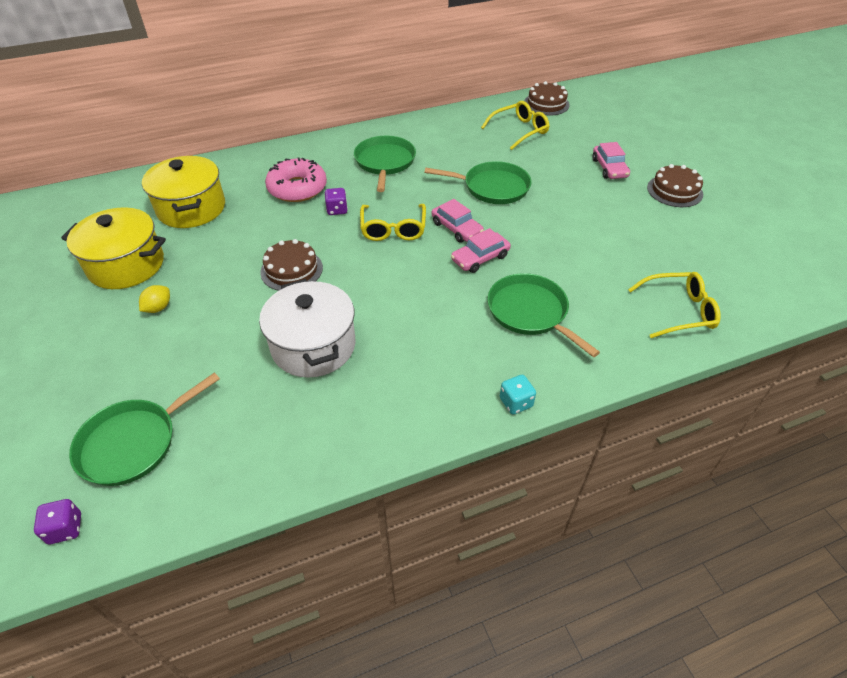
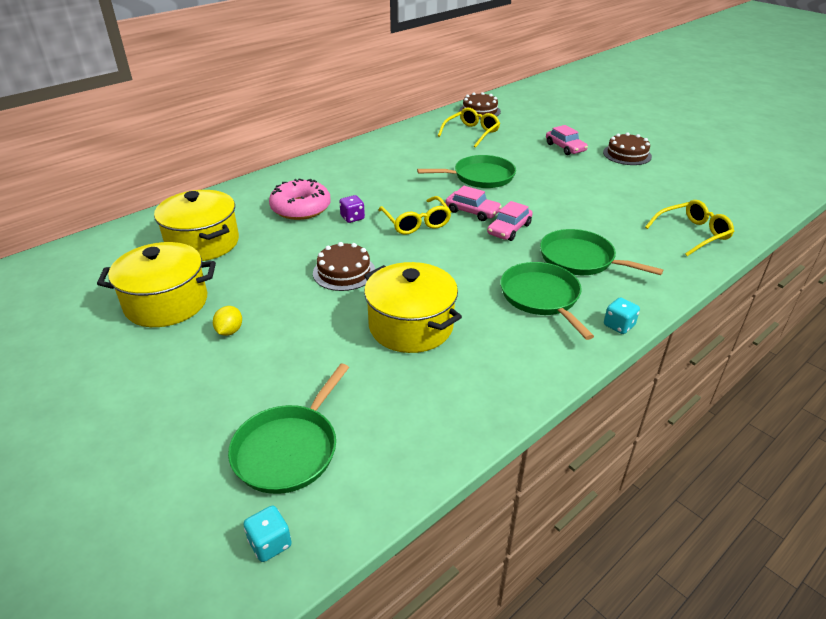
camera: 20 degrees left, 10 degrees down
purple dice [34,499,81,544] -> turquoise dice [243,506,292,562]
white pot [259,279,355,378] -> yellow pot [364,262,462,353]
green pan [354,136,416,192] -> green pan moved to [500,262,594,340]

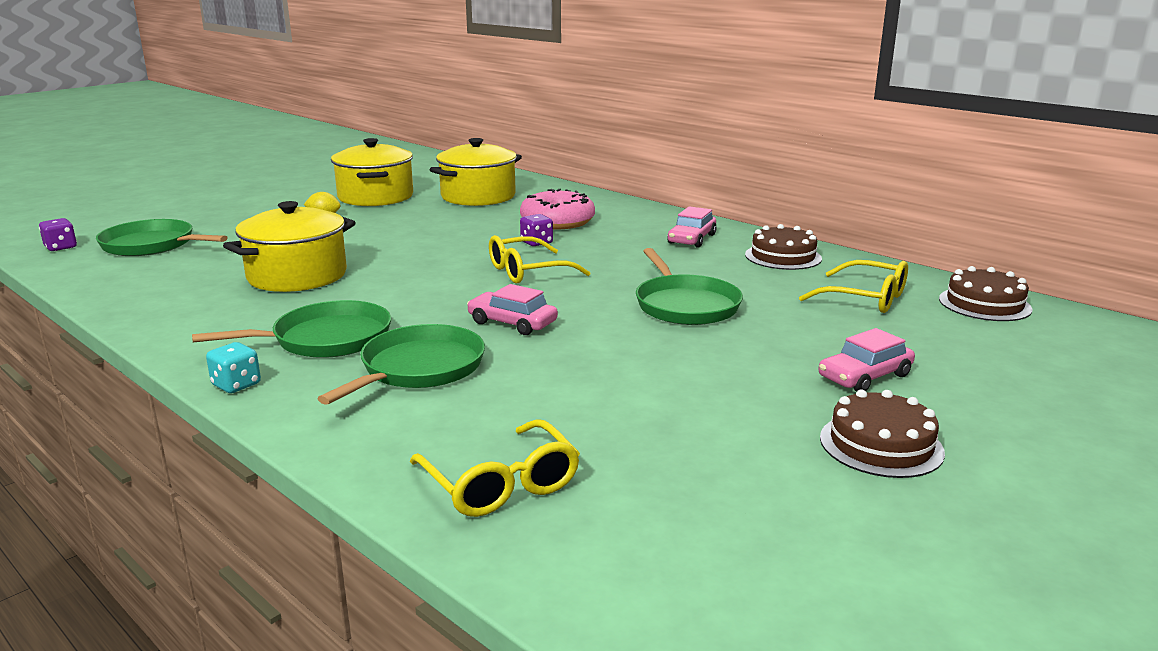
camera: 85 degrees right, 15 degrees down
turquoise dice [243,506,292,562] -> purple dice [39,218,77,251]
brown cake [313,242,375,291] -> brown cake moved to [745,224,822,270]
pink car [445,186,502,221] -> pink car moved to [667,206,717,248]

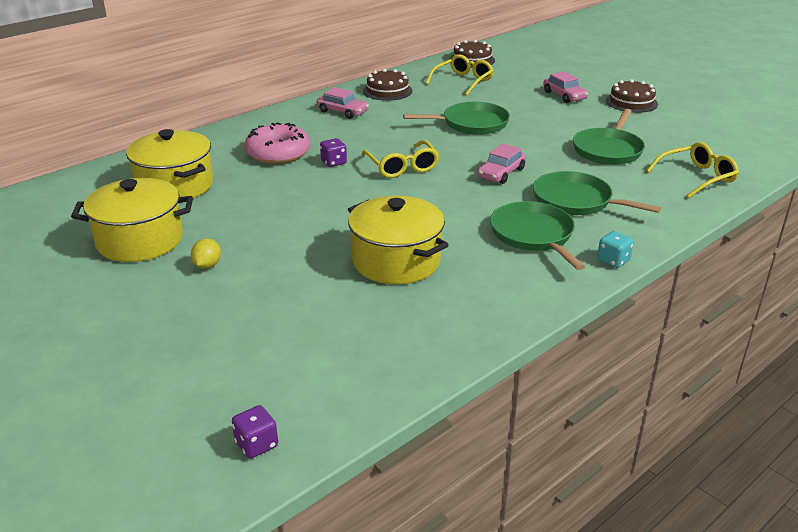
camera: 85 degrees left, 10 degrees up
green pan [96,219,228,256] -> green pan moved to [573,109,645,165]

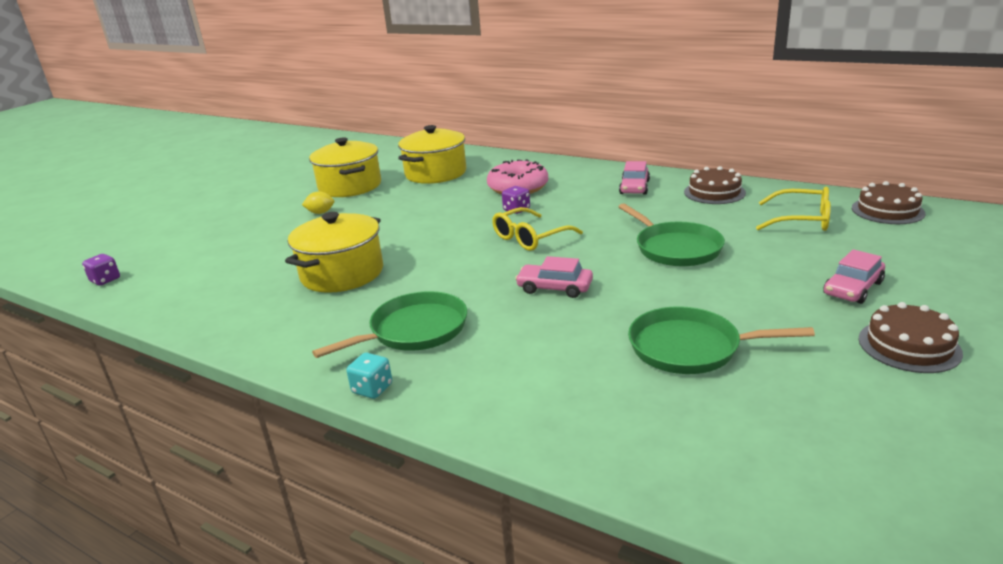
camera: 75 degrees right, 5 degrees down
green pan [533,171,661,215] -> none
yellow glasses [646,142,739,198] -> none

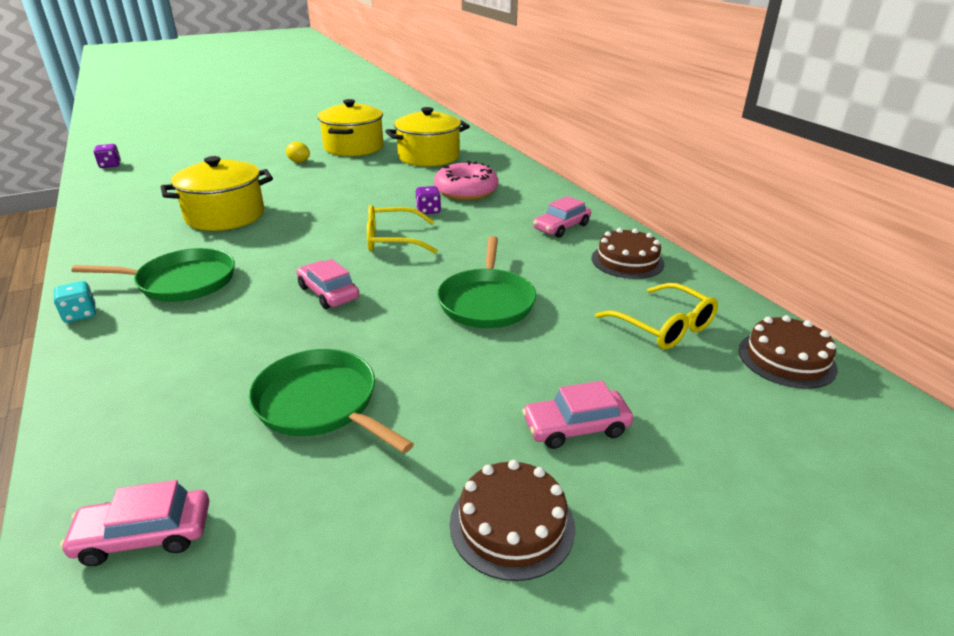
camera: 30 degrees right, 5 degrees up
none -> pink car [60,480,209,566]

